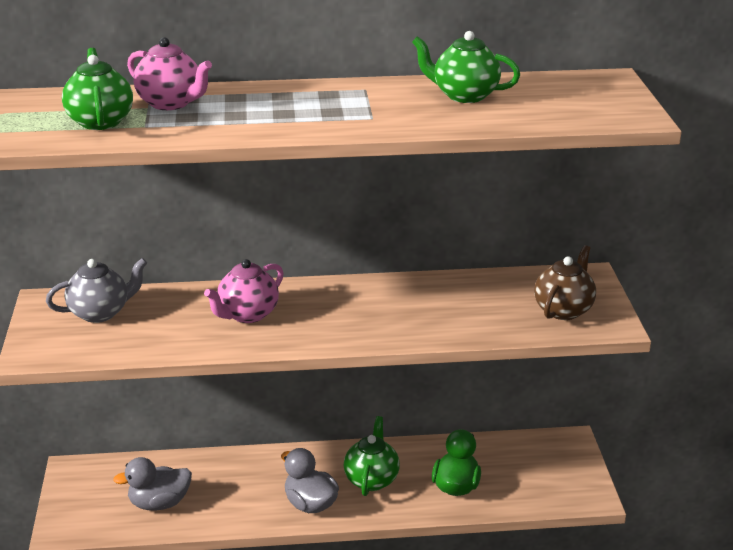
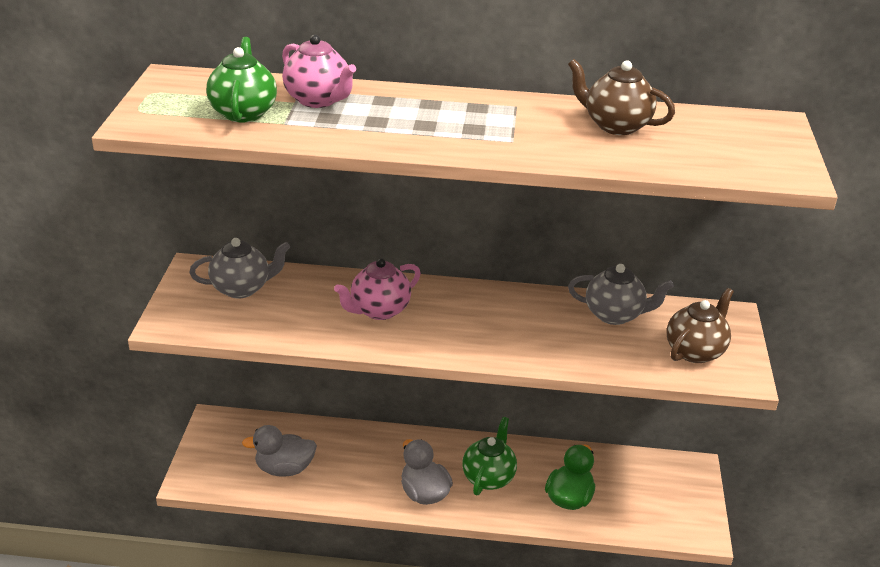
camera: 10 degrees right, 5 degrees up
green teapot [412,31,520,103] -> brown teapot [568,59,675,135]
none -> grey teapot [568,264,674,325]

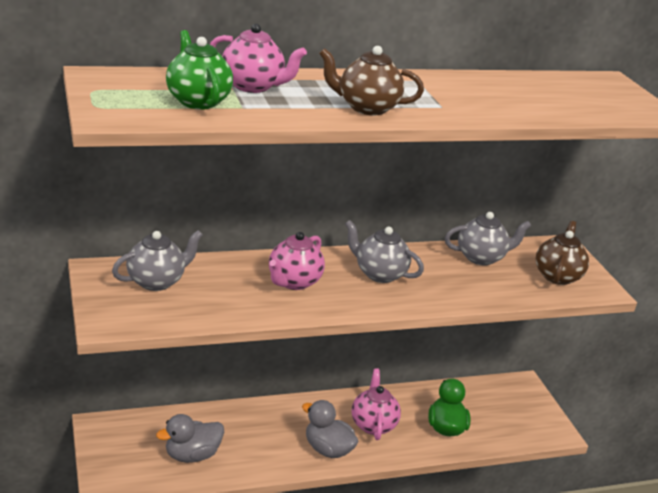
camera: 25 degrees left, 5 degrees down
green teapot [462,417,517,496] -> pink teapot [351,368,401,440]
brown teapot [568,59,675,135] -> brown teapot moved to [319,46,424,115]
none -> grey teapot [345,220,424,283]

